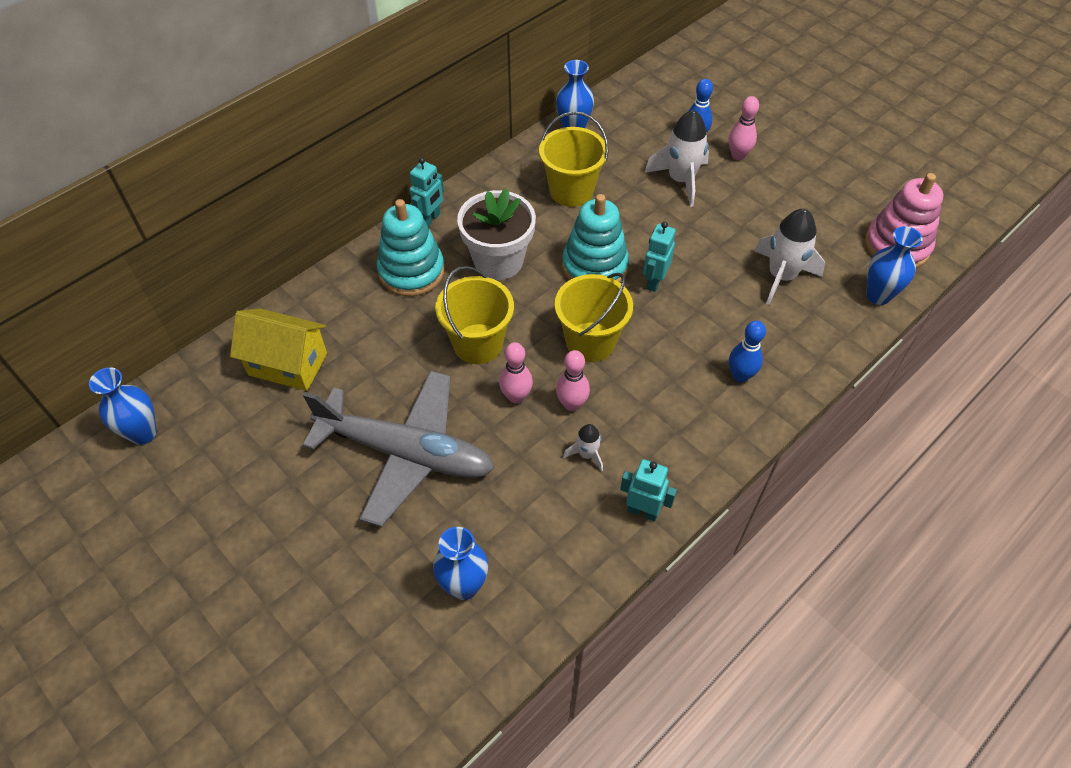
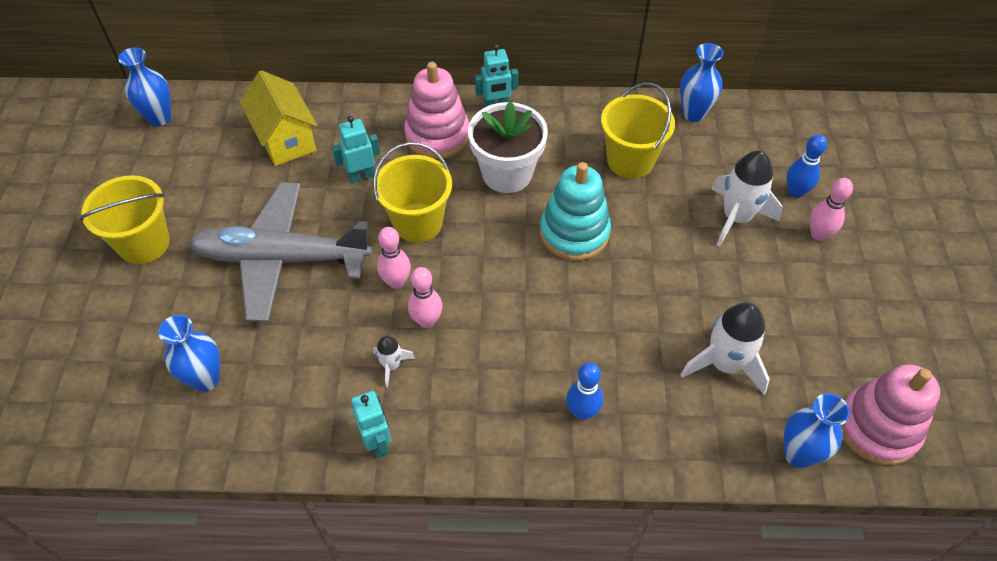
camera: 45 degrees right, 0 degrees up
grey plane [302,371,495,527] -> grey plane turned 120 degrees clockwise [188,182,372,322]
turquoise stacking toy [377,199,445,296] -> pink stacking toy [404,62,469,159]
yellow bucket [555,273,633,362] -> yellow bucket moved to [80,175,170,264]
turquoise robot [643,222,676,292] -> turquoise robot moved to [332,116,380,183]

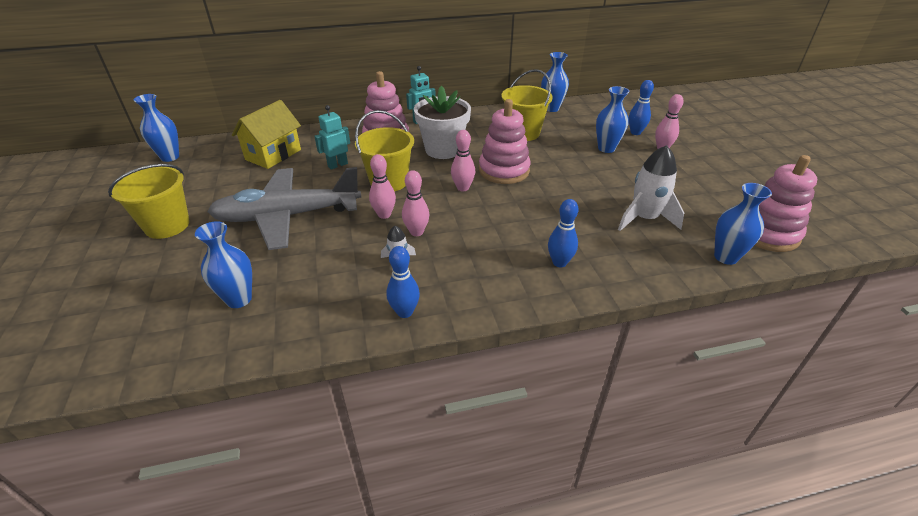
camera: 15 degrees left, 15 degrees down
yellow house [240,70,317,166] -> yellow house turned 75 degrees clockwise [232,100,301,169]
turquoise robot [351,391,391,458] -> blue bowling pin [386,246,420,318]
turquoise stacking toy [540,162,611,261] -> pink stacking toy [479,99,531,184]
white rocket [712,151,782,247] -> blue vase [596,86,629,153]
none -> pink bowling pin [451,130,475,191]

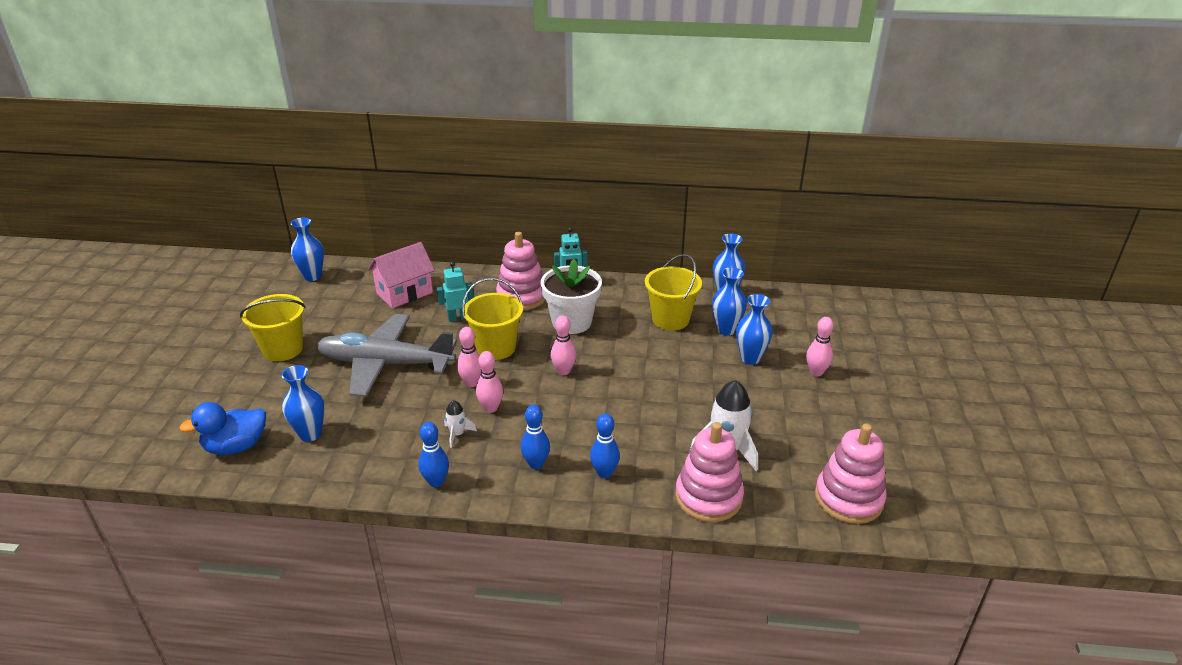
camera: 20 degrees right, 5 degrees down
yellow house [232,100,301,169] -> pink house [368,242,435,308]
pink stacking toy [479,99,531,184] -> pink stacking toy moved to [675,422,744,522]
blue bowling pin [629,80,654,135] -> blue bowling pin moved to [521,405,550,469]
blue vase [714,183,772,265] -> blue vase moved to [712,267,747,336]
none -> blue duck [179,402,266,455]

